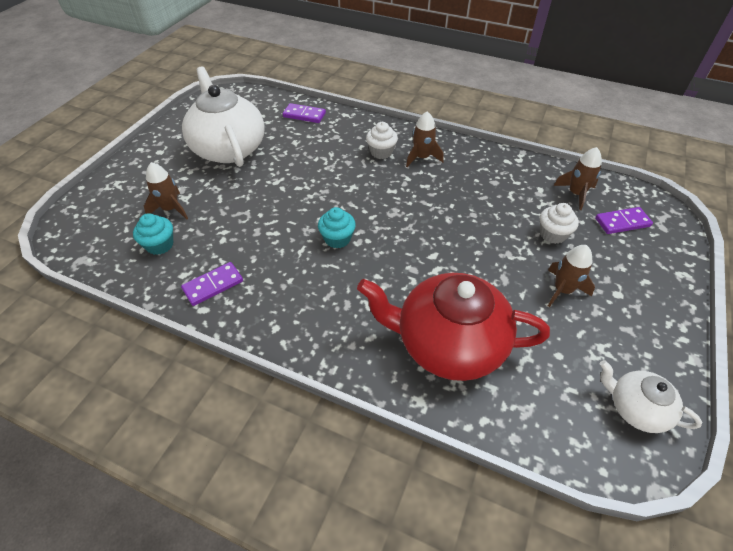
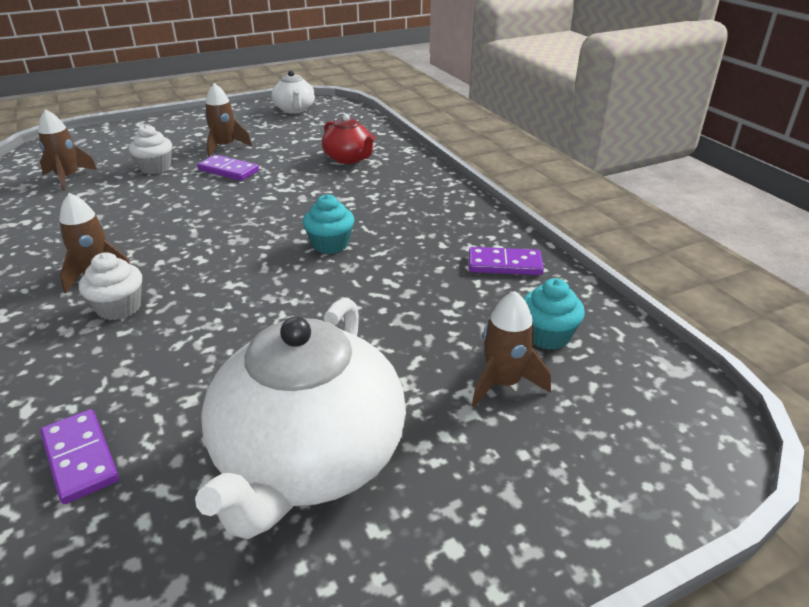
camera: 140 degrees left, 15 degrees down
red teapot [357,273,550,381] -> red teapot [322,114,376,164], size x0.51
purple domino [595,207,653,234] -> purple domino moved to [197,155,259,181]

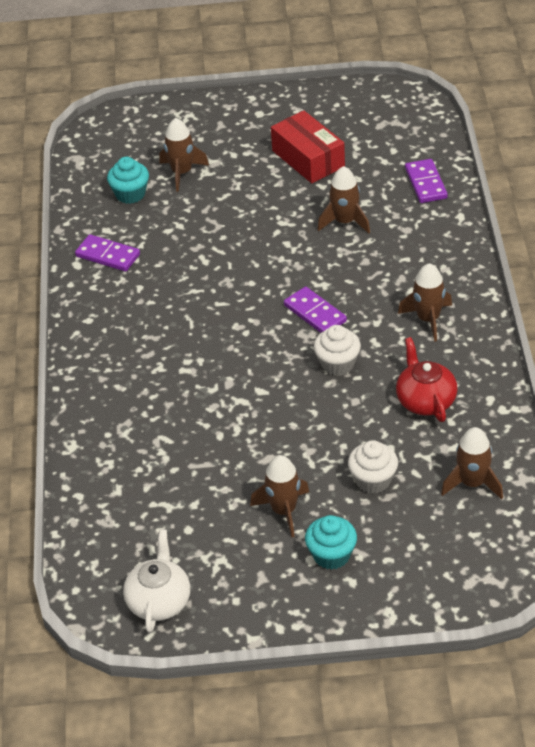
camera: 155 degrees left, 10 degrees up
white cupcake [79,252,142,320] -> white cupcake moved to [314,325,361,376]
white teapot [195,297,406,539] -> red box [271,110,345,183]
purple domino [197,155,259,181] -> purple domino moved to [284,287,347,333]
turquoise cupcake [303,194,354,254] -> turquoise cupcake moved to [305,515,357,570]
red teapot [322,114,376,164] -> red teapot moved to [396,337,458,422]
none -> brown rocket [317,166,370,234]

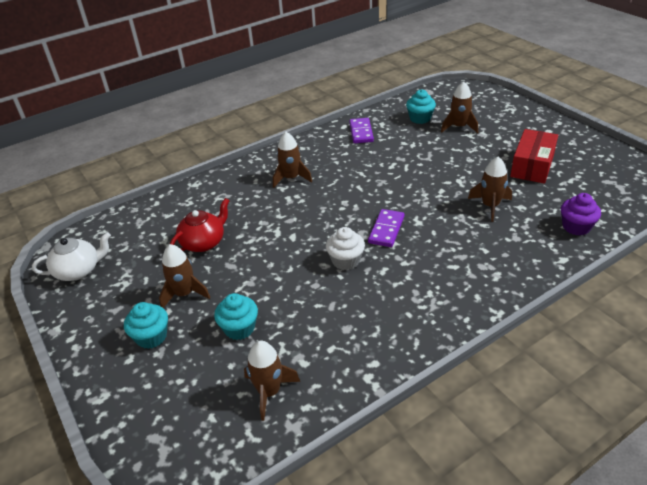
camera: 60 degrees right, 5 degrees down
white cupcake [348,440,398,494] -> turquoise cupcake [214,293,258,340]
red teapot [396,337,458,422] -> red teapot moved to [170,198,230,252]
brown rocket [398,263,452,342] -> brown rocket moved to [273,132,312,188]
purple domino [405,159,448,203] -> purple cupcake [561,193,601,235]

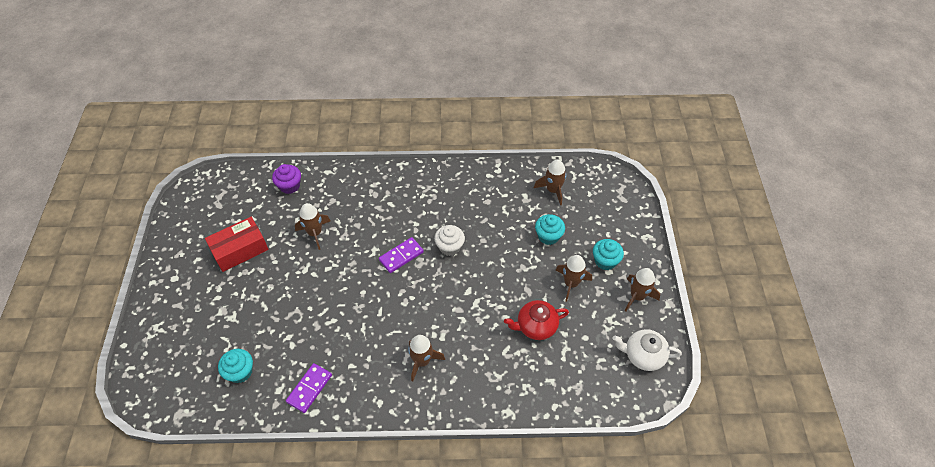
camera: 150 degrees left, 15 degrees up
brown rocket [441,82,478,133] -> brown rocket moved to [625,268,660,311]

